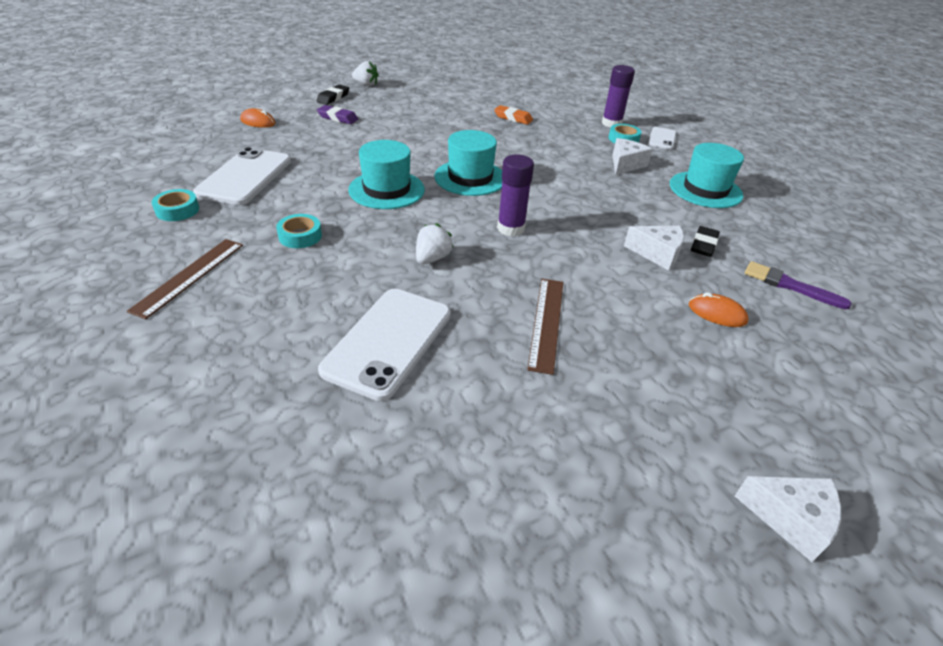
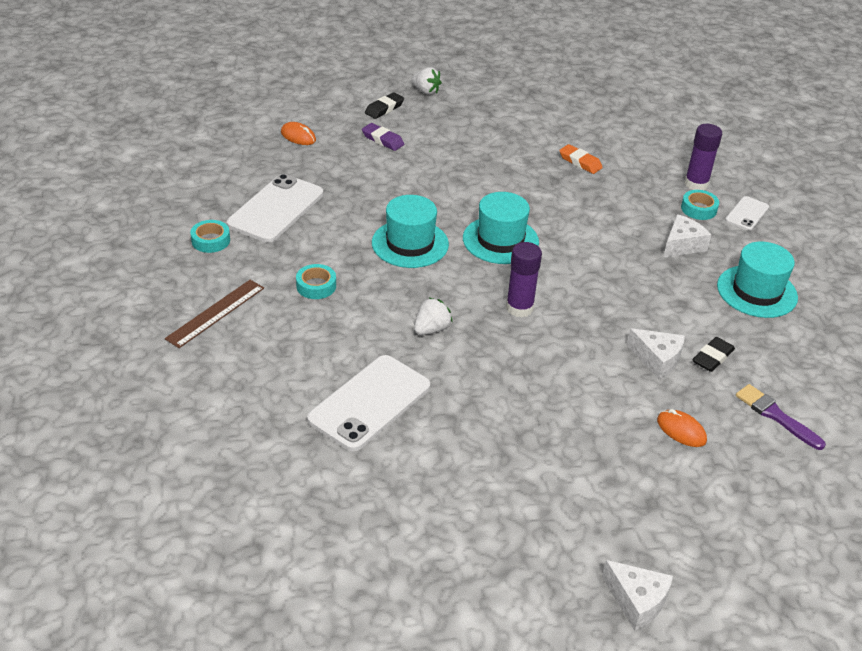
camera: 15 degrees right, 0 degrees up
brown ruler [527,279,563,375] -> none

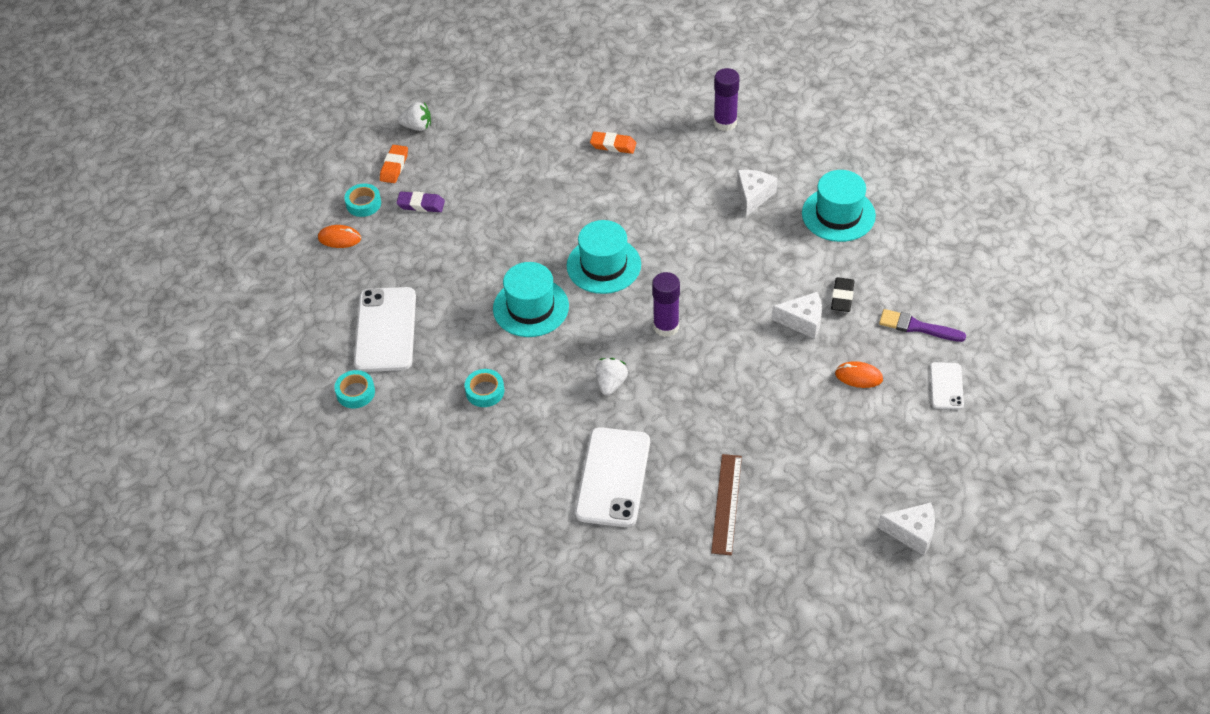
camera: 25 degrees left, 10 degrees up
brown ruler [165,280,264,348] -> brown ruler moved to [711,454,742,556]
black eraser [365,92,404,119] -> orange eraser [380,145,408,183]
turquoise tape [681,190,719,220] -> turquoise tape moved to [344,184,381,217]
white phone [725,196,769,231] -> white phone moved to [930,362,964,410]

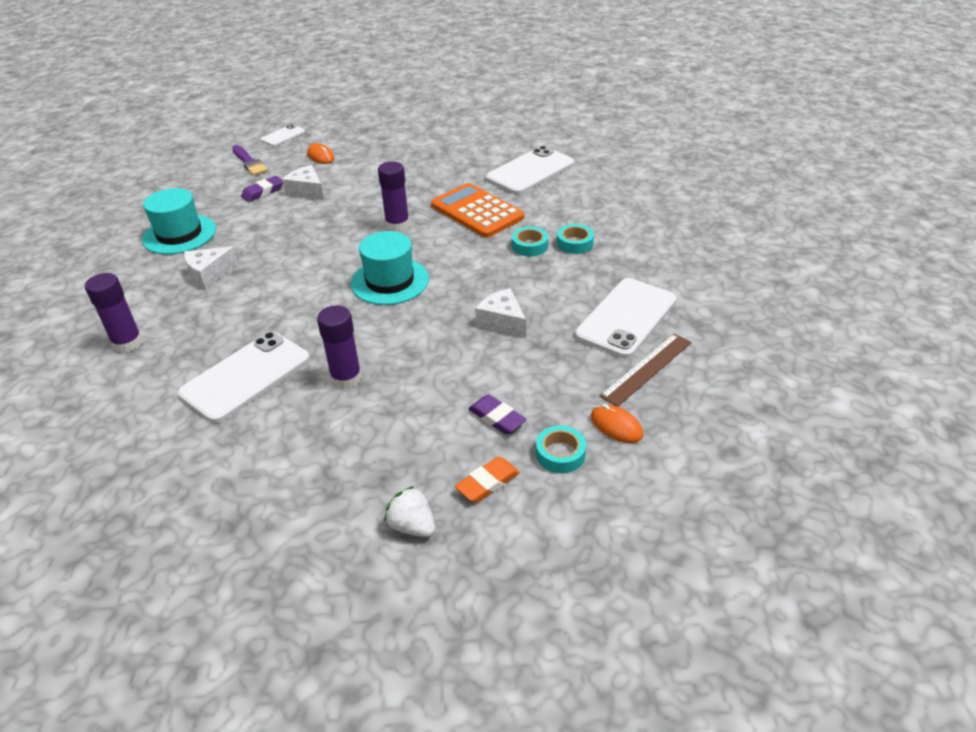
camera: 145 degrees left, 10 degrees down
turquoise tape [334,370,375,408] -> turquoise tape moved to [512,227,548,256]
turquoise hat [493,262,569,337] -> none
orange eraser [590,131,636,154] -> white phone [178,332,310,423]
white strawberry [595,358,628,396] -> orange calculator [431,183,524,238]
brown ruler [711,454,742,556] -> brown ruler moved to [600,333,692,407]
black eraser [831,277,855,312] -> purple eraser [241,176,283,202]
white cheese [878,503,935,555] -> white cheese moved to [475,288,526,338]
none -> purple glue stick [317,305,362,389]

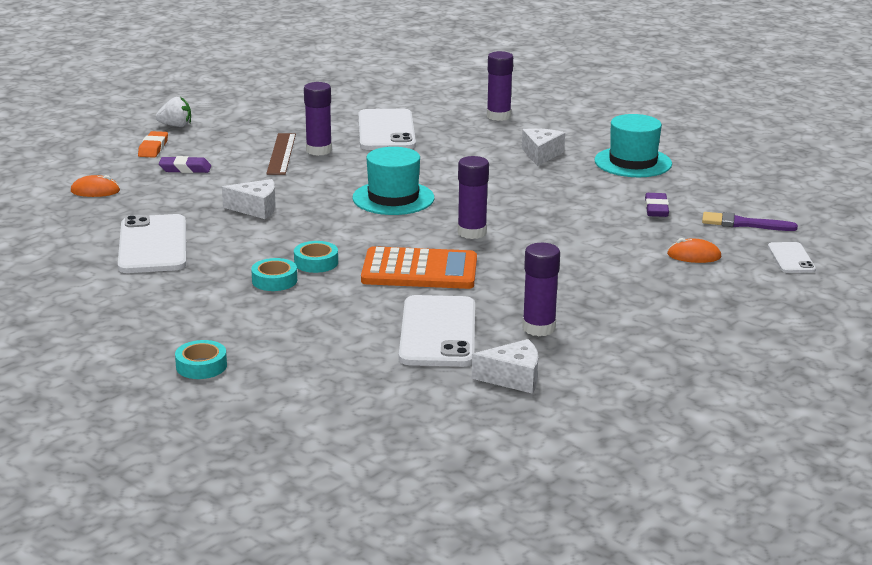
camera: 135 degrees right, 15 degrees down
white cheese [282,165,324,200] -> white cheese moved to [472,339,538,394]
turquoise tape [536,426,586,473] -> turquoise tape moved to [175,340,227,379]
brown ruler [600,333,692,407] -> brown ruler moved to [266,133,296,175]
none -> purple glue stick [522,243,560,336]

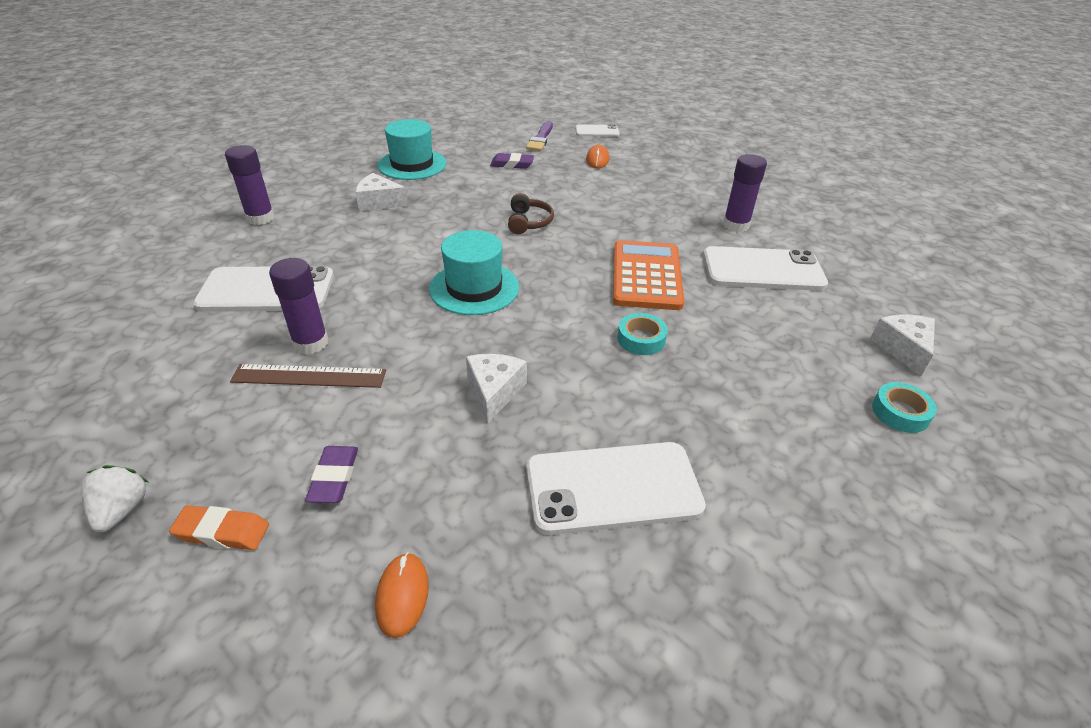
camera: 90 degrees left, 15 degrees up
turquoise tape [251,258,297,291] -> none
purple glue stick [457,156,489,239] -> none
white cheese [472,339,538,394] -> white cheese moved to [870,315,935,376]
none -> brown headphones [508,193,554,234]

